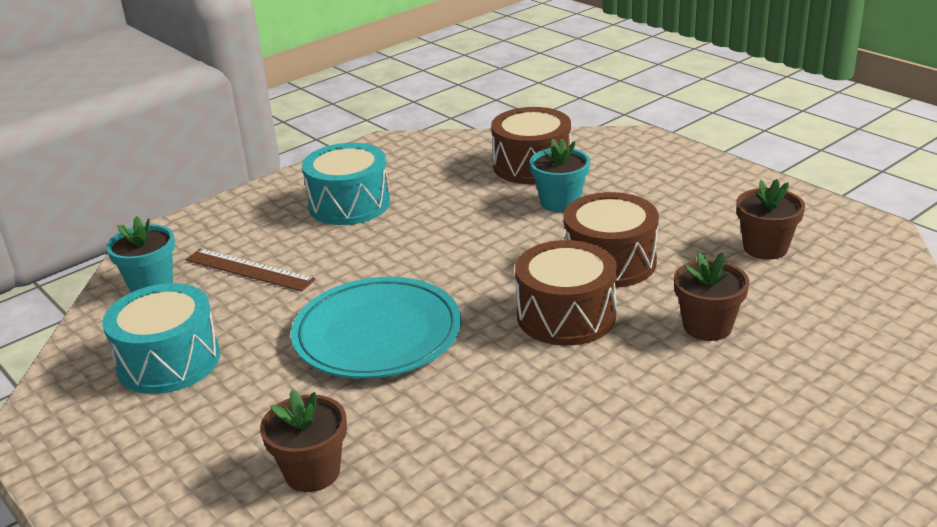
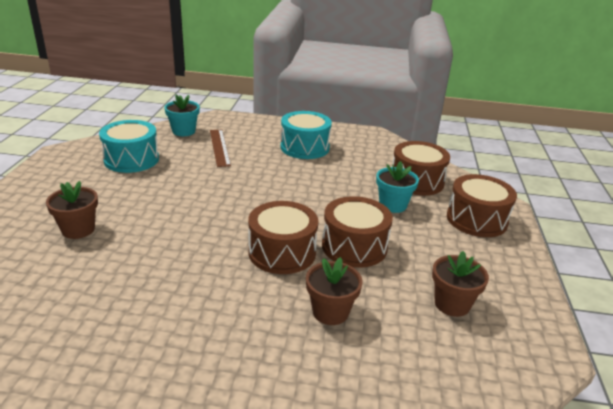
camera: 45 degrees right, 0 degrees up
turquoise plate [291,277,461,379] -> none
none -> brown drum [447,174,517,237]

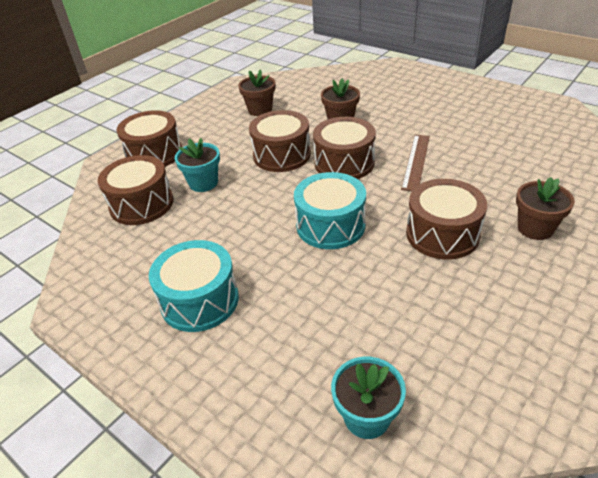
camera: 145 degrees left, 10 degrees up
turquoise drum [99,120,159,173] -> turquoise drum moved to [294,172,366,249]
brown ruler [210,130,231,167] -> brown ruler moved to [401,135,430,191]
none -> brown drum [406,179,487,259]

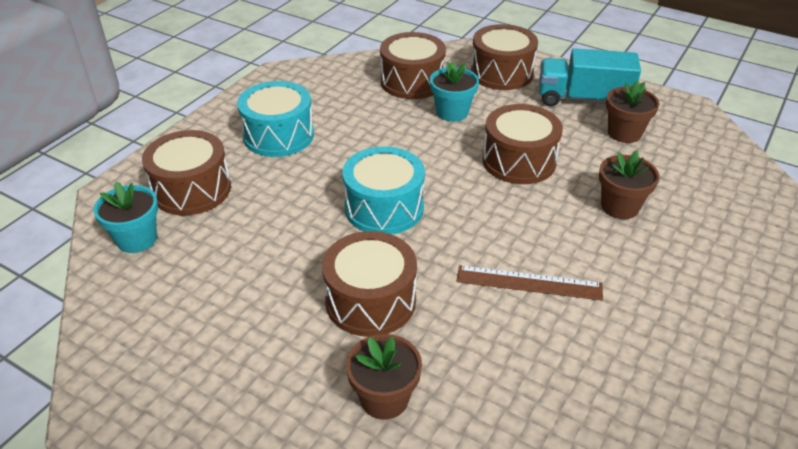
camera: 80 degrees right, 0 degrees up
brown drum [313,117,376,179] -> brown drum moved to [142,130,231,215]
none -> turquoise truck [539,48,641,106]

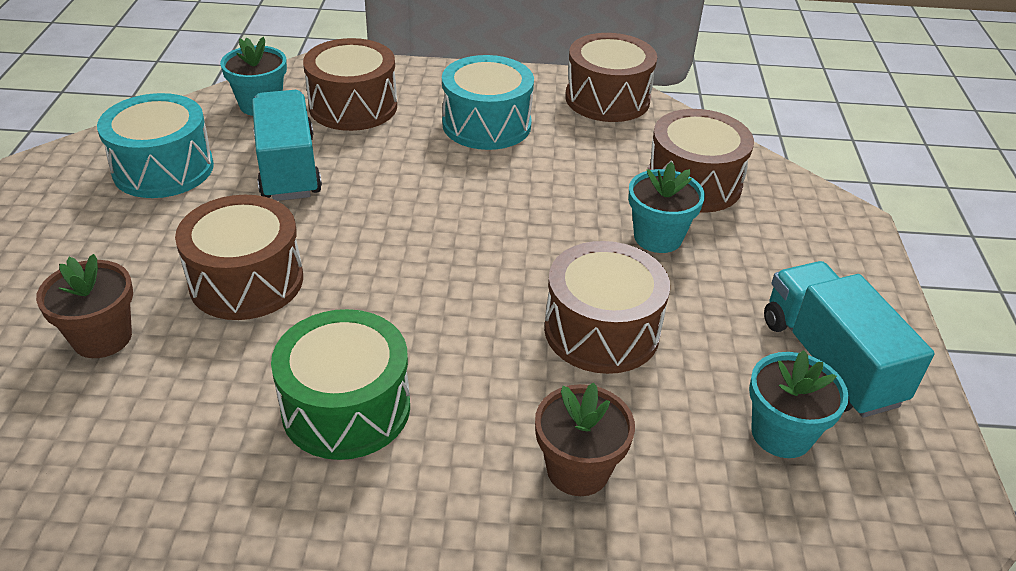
camera: 60 degrees right, 0 degrees up
turquoise drum [342,146,425,235] -> turquoise drum moved to [97,93,214,198]
brown ruler [457,265,603,301] -> green drum [271,309,410,460]
brown drum [471,24,538,90] -> brown drum moved to [565,33,657,122]
brown flower pot [606,80,659,143] -> turquoise flower pot [749,350,849,458]
none -> turquoise truck [252,90,322,201]

